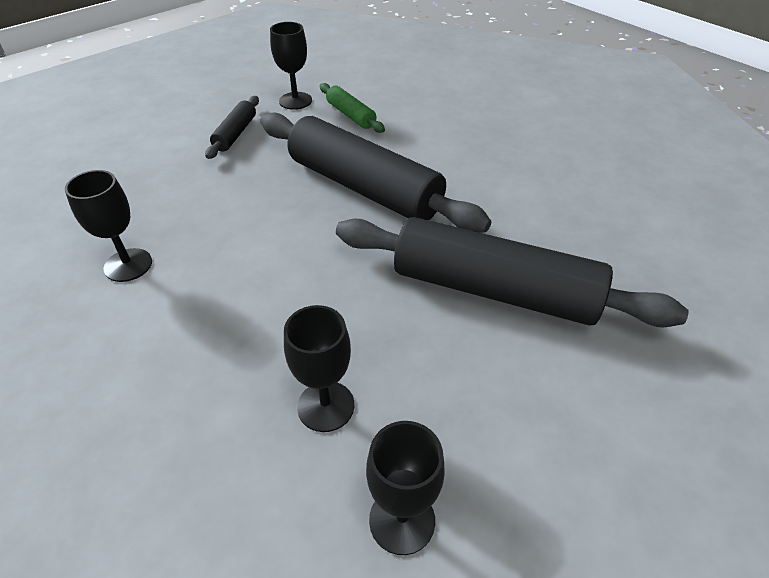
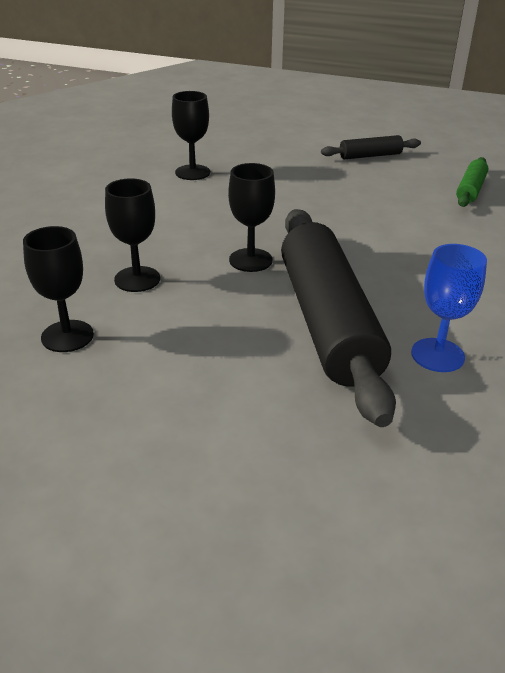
camera: 60 degrees right, 10 degrees down
black rolling pin [260,112,491,233] -> none
black goblet [270,22,312,110] -> black goblet moved to [228,163,275,272]
none -> blue goblet [411,244,487,372]

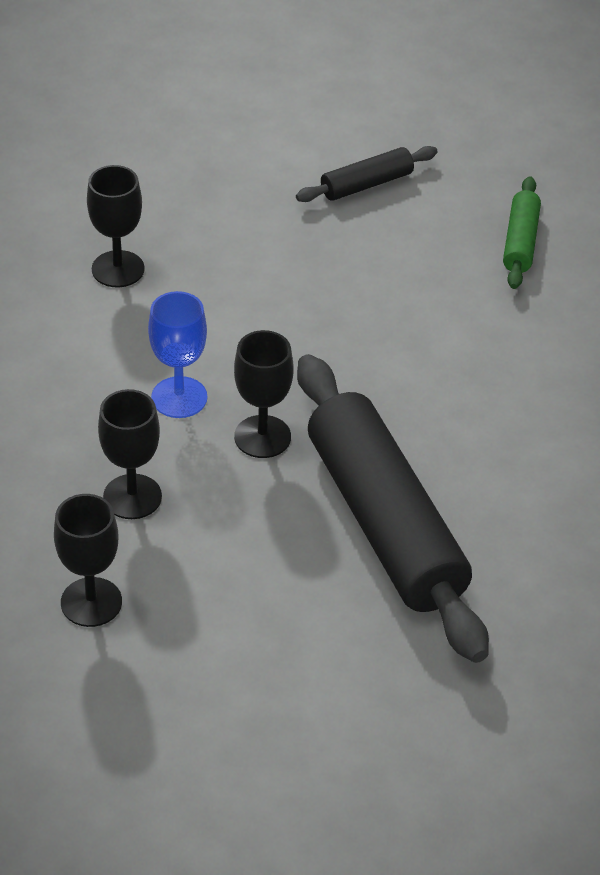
camera: 15 degrees left, 10 degrees up
blue goblet [411,244,487,372] -> blue goblet moved to [148,291,207,418]

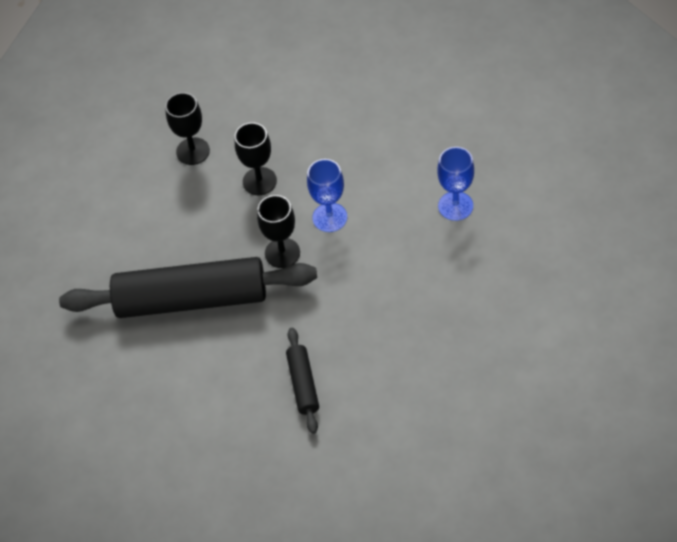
camera: 115 degrees right, 10 degrees up
black goblet [87,165,145,287] -> blue goblet [437,147,474,221]
black rolling pin [296,146,438,202] -> black rolling pin moved to [286,328,319,434]
green rolling pin [503,176,541,289] -> none

